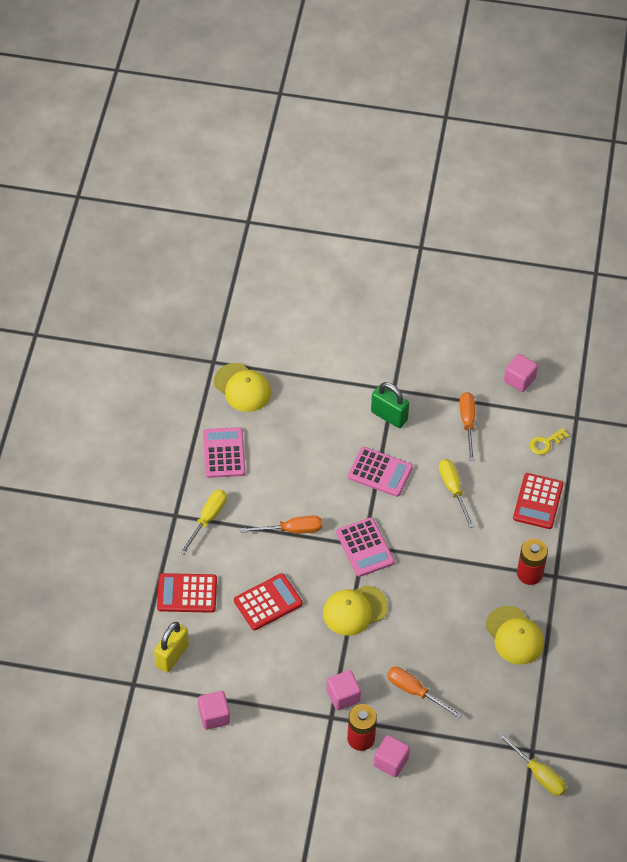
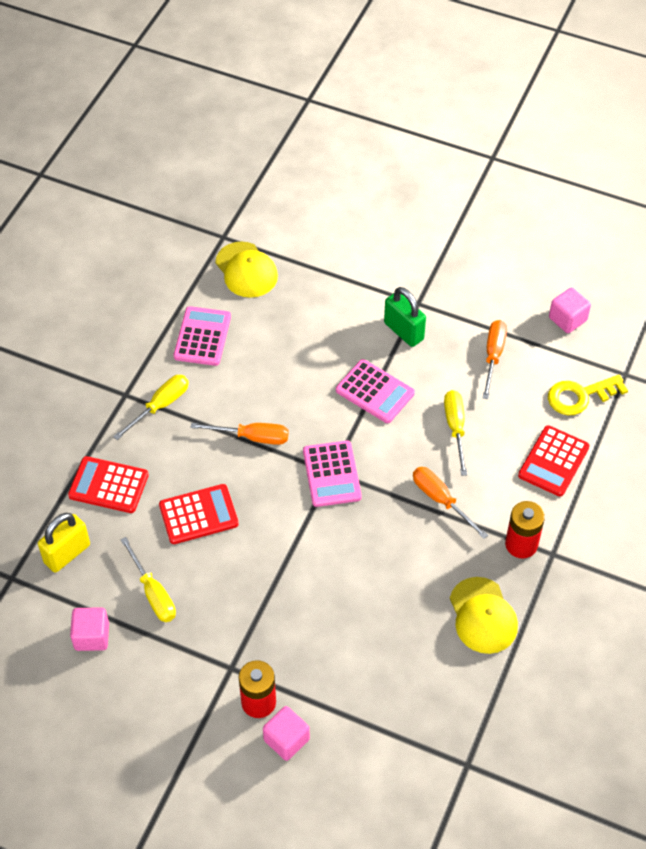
camera: 15 degrees right, 0 degrees up
yellow cap [323,585,388,636] -> none
pink cube [327,670,361,710] -> none
orange screwdriver [387,667,462,719] -> orange screwdriver moved to [413,467,488,539]
yellow screwdriver [497,733,567,796] -> yellow screwdriver moved to [120,537,176,622]
yellow key [529,428,569,455] -> yellow key [548,375,628,415], size x1.58

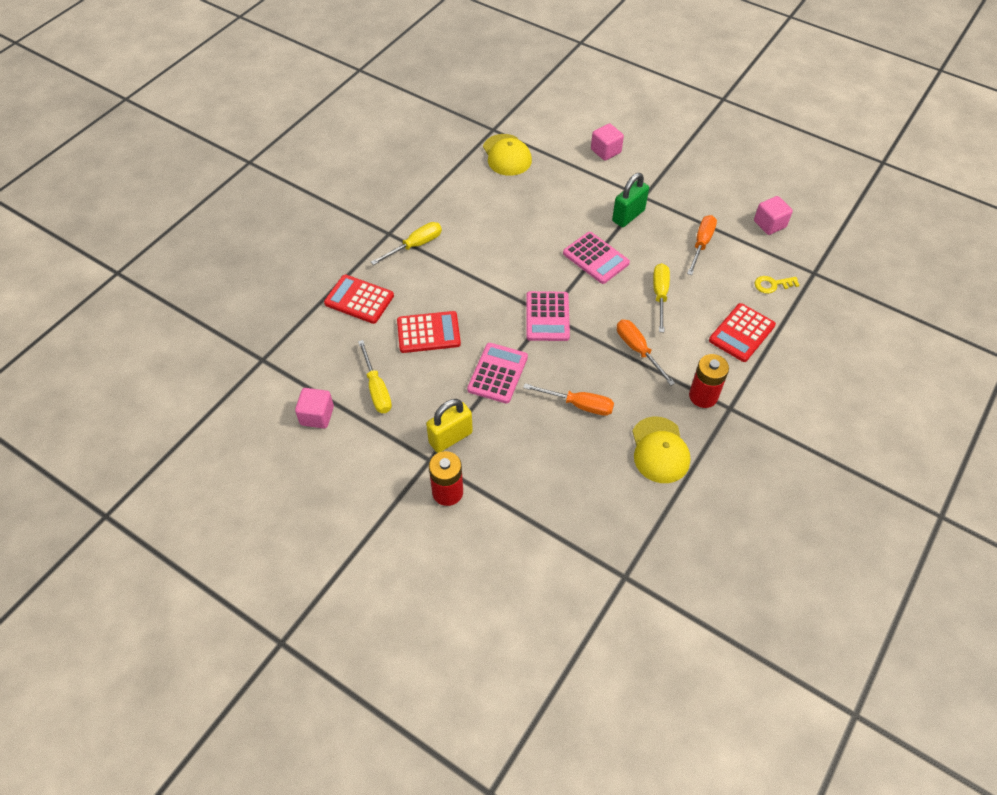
camera: 10 degrees right, 0 degrees up
yellow padlock [38,513,90,573] -> yellow padlock moved to [426,399,473,453]
pink calculator [174,306,231,366] -> pink calculator moved to [467,343,528,404]
orange screwdriver [190,423,289,445] -> orange screwdriver moved to [523,383,614,416]
pink cube [263,706,310,761] -> pink cube moved to [591,123,624,161]
green padlock [384,287,426,347] -> green padlock turned 75 degrees clockwise [612,173,649,227]
yellow key [548,375,628,415] -> yellow key [754,276,800,294], size x0.63

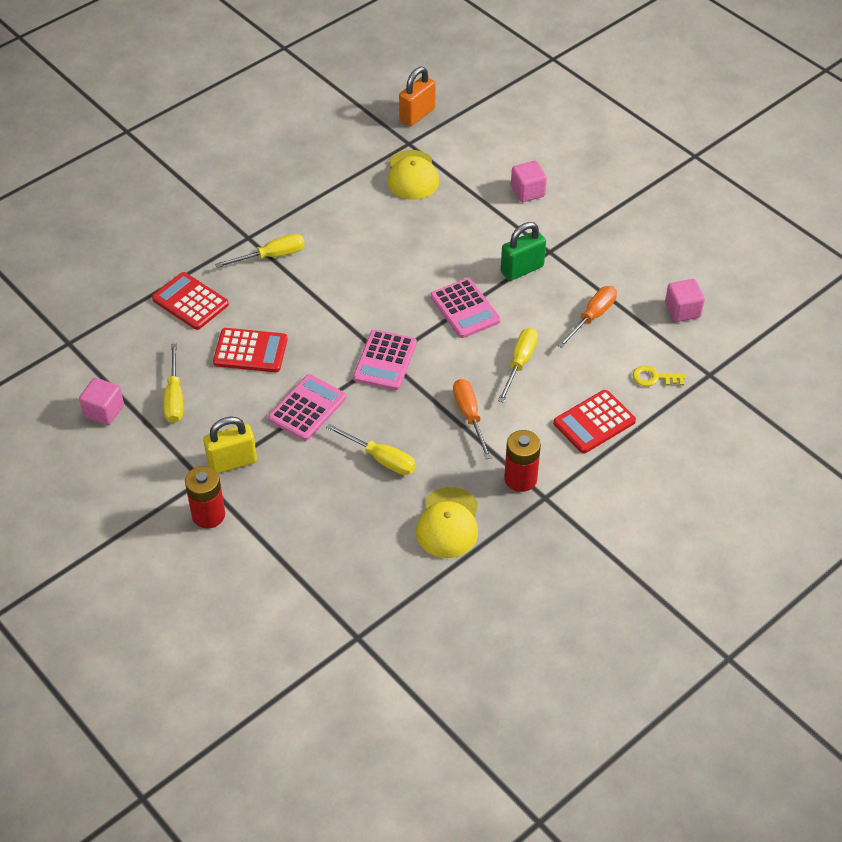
camera: 15 degrees right, 5 degrees down
orange screwdriver [523,383,614,416] -> yellow screwdriver [326,423,416,475]
none -> orange padlock [399,67,436,126]

